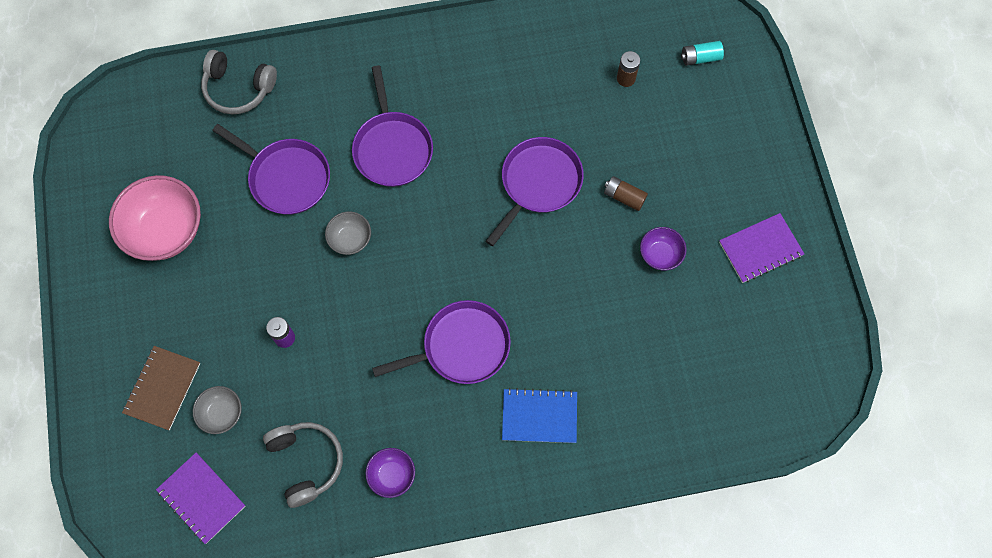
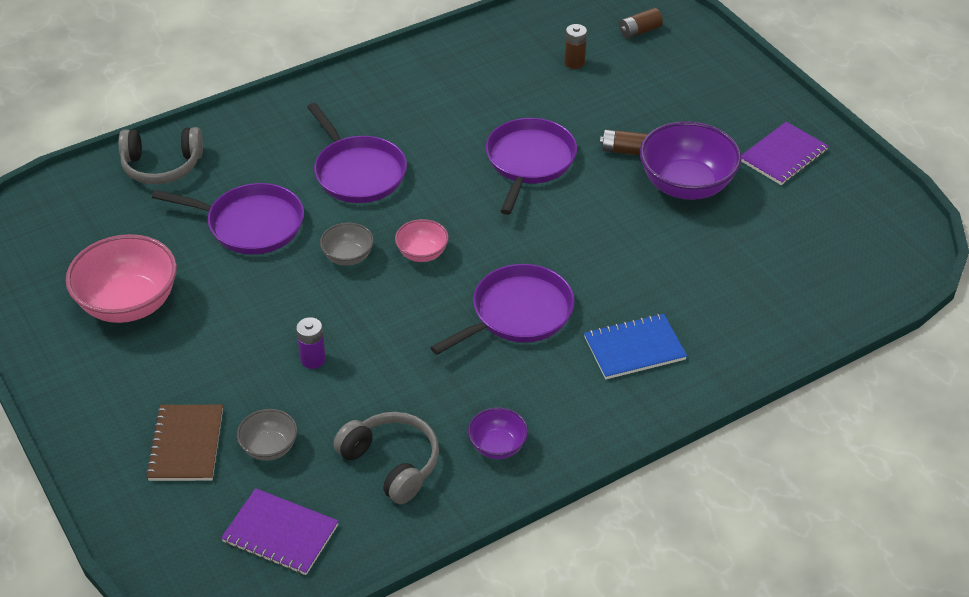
camera: 20 degrees left, 25 degrees down
purple bowl [640,227,687,270] -> purple bowl [640,121,741,200], size x1.95
turquoise battery [681,41,724,66] -> brown battery [619,8,663,39]
none -> pink bowl [395,219,449,262]

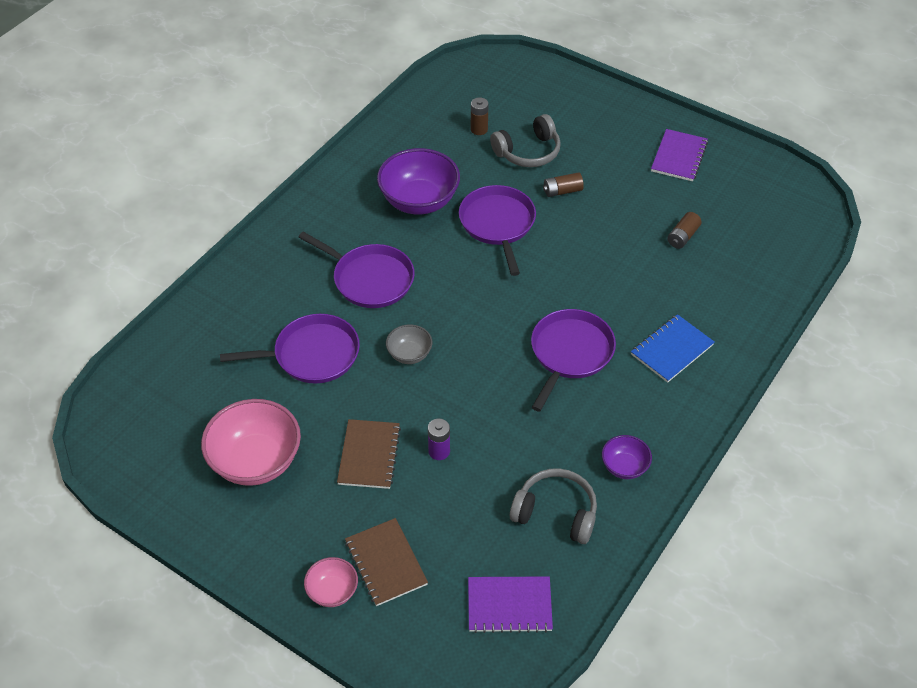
camera: 25 degrees left, 5 degrees up
grey headphones [119,127,203,184] -> grey headphones moved to [490,114,561,167]
grey bowl [237,409,297,461] -> none
pink bowl [395,219,449,262] -> pink bowl moved to [304,557,358,607]
brown battery [619,8,663,39] -> brown battery moved to [667,212,702,249]
purple bowl [640,121,741,200] -> purple bowl moved to [377,148,460,214]
none -> brown notebook [337,419,401,489]

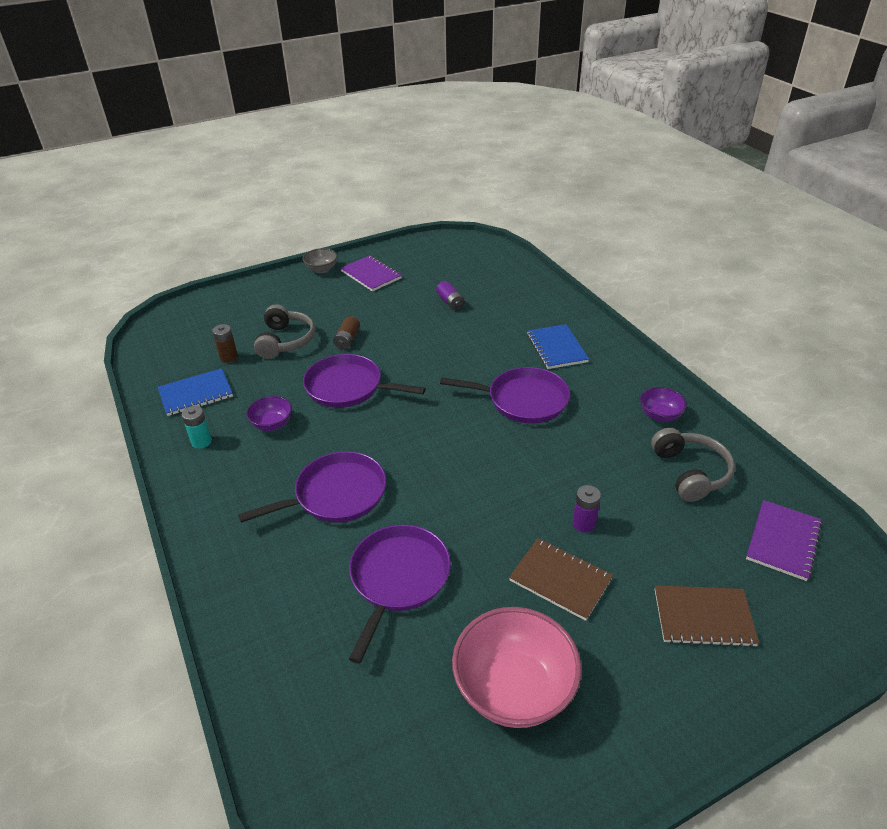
camera: 60 degrees left, 10 degrees down
pink bowl [304,557,358,607] -> none
purple bowl [377,148,460,214] -> purple bowl [246,396,292,431], size x0.51
grey bowl [386,324,432,364] -> grey bowl moved to [303,248,337,273]
grey headphones [510,468,597,544] -> grey headphones turned 120 degrees clockwise [651,428,735,502]
purple pan [531,309,616,412] -> purple pan turned 135 degrees clockwise [440,367,570,424]
brown battery [667,212,702,249] -> purple battery [436,281,465,310]
none -> blue notebook [158,368,233,416]
none -> turquoise battery [182,406,212,449]

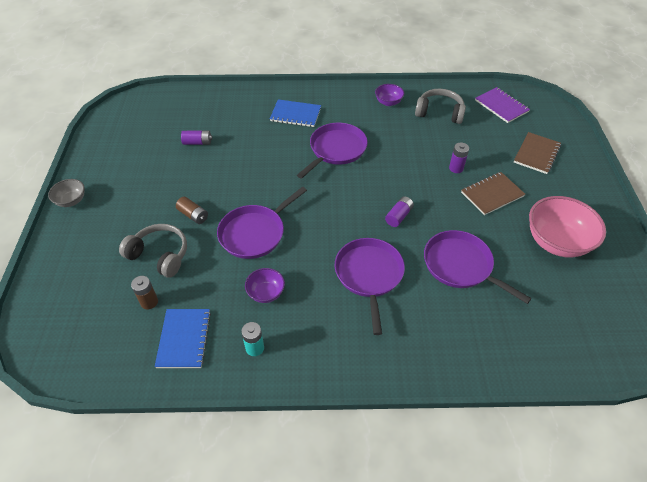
camera: 65 degrees left, 10 degrees up
purple notebook [340,255,402,291] -> none
none -> purple battery [385,196,414,227]

